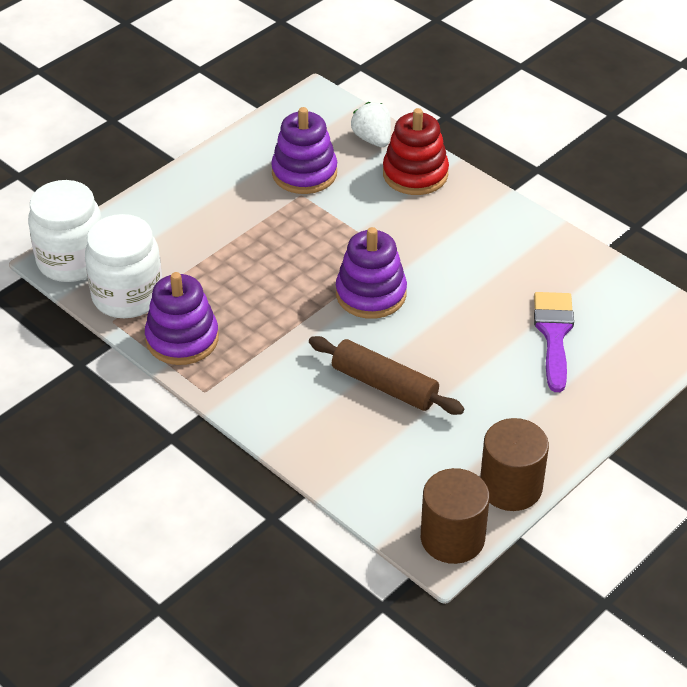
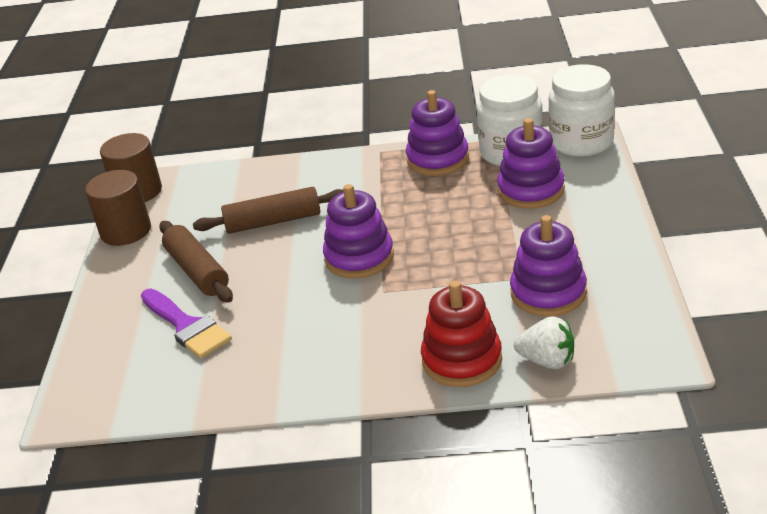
camera: 140 degrees right, 10 degrees down
none -> brown rolling pin [159,221,233,303]
none -> purple stacking toy [497,118,565,209]

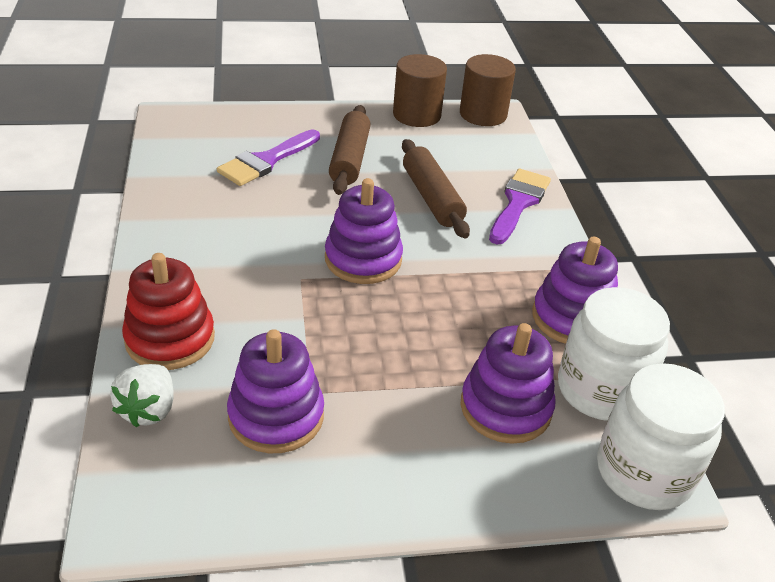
camera: 75 degrees right, 5 degrees up
brown rolling pin [159,221,233,303] -> brown rolling pin turned 45 degrees counterclockwise [329,105,371,195]
none -> purple brush [489,169,551,245]

